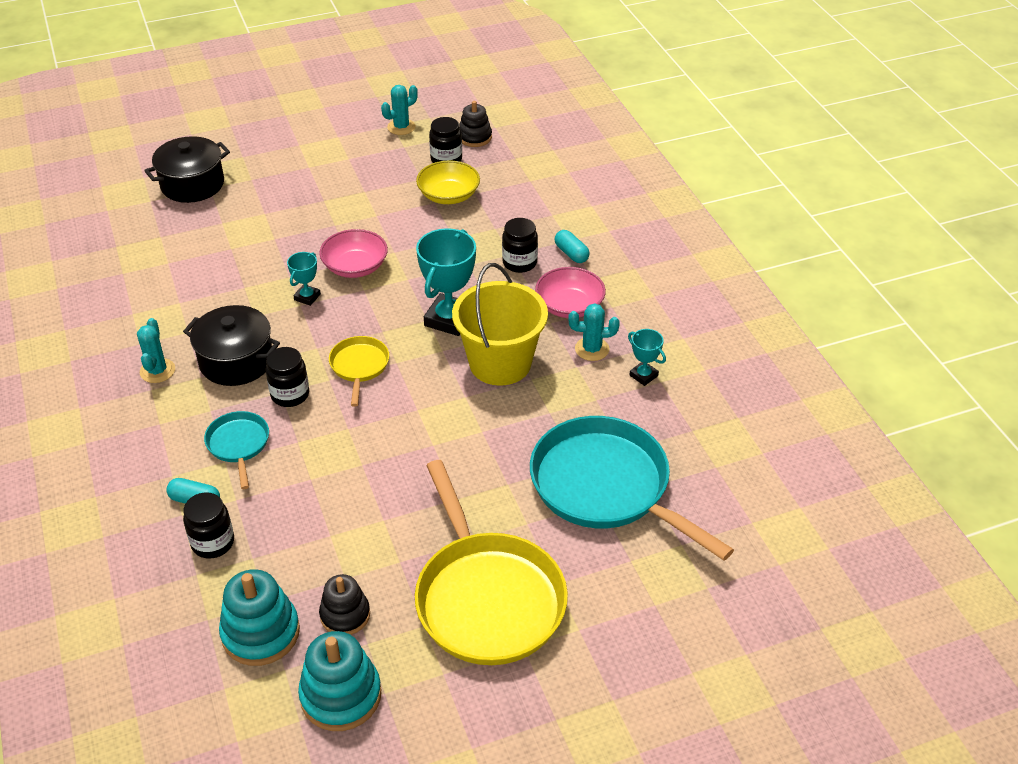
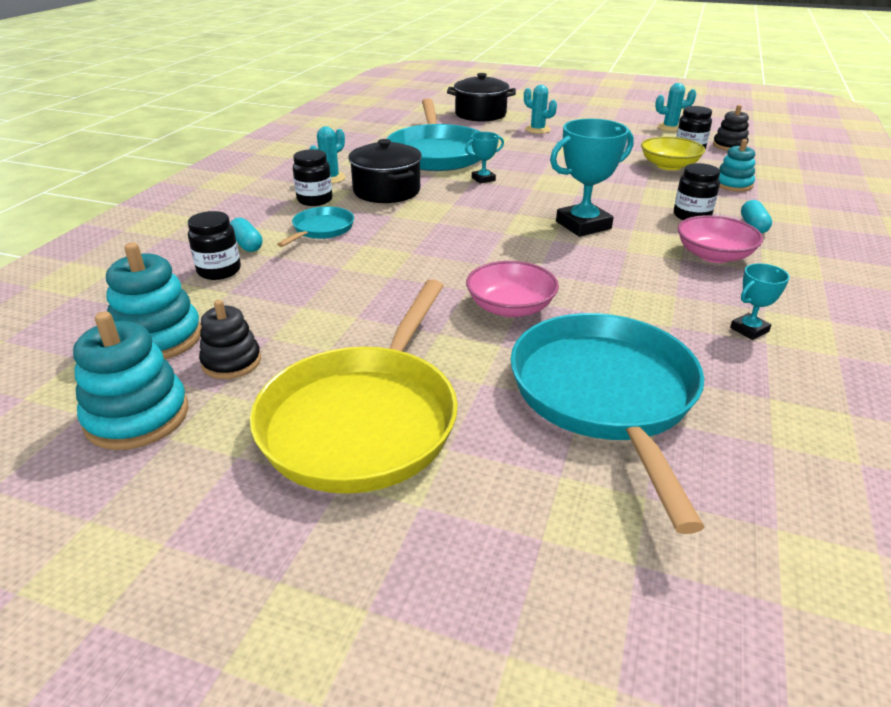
camera: 40 degrees right, 10 degrees down
black jar [265,347,309,407] -> black jar moved to [293,149,332,206]
pink bowl [319,229,388,278] -> pink bowl moved to [466,261,559,317]
yellow pan [329,336,389,407] -> none
yellow bucket [452,263,548,386] -> none
turquoise cactus [568,303,620,361] -> turquoise cactus moved to [524,85,557,134]
turquoise trophy [628,329,666,386] -> turquoise trophy turned 60 degrees clockwise [730,263,790,340]
none -> turquoise pan [387,98,480,171]
none -> turquoise stacking toy [718,139,755,192]

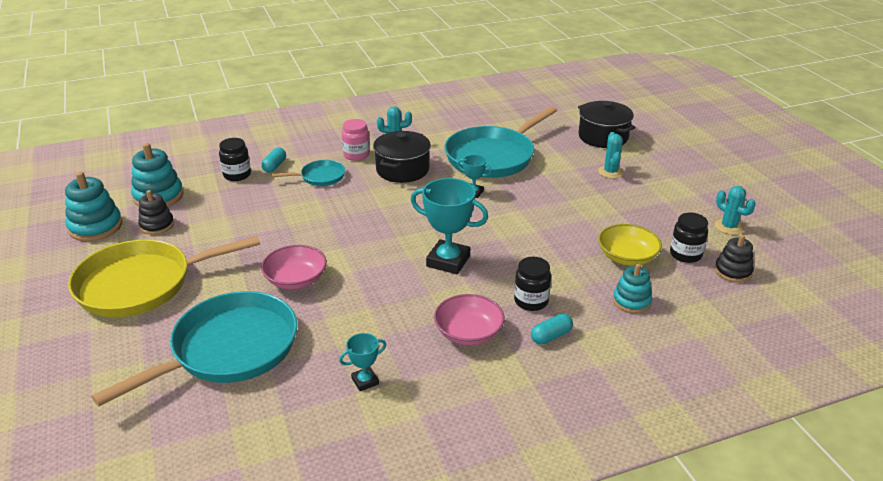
camera: 50 degrees right, 0 degrees up
black jar [293,149,332,206] -> pink jar [342,119,370,161]
turquoise trophy [730,263,790,340] -> turquoise trophy turned 45 degrees counterclockwise [339,333,386,391]

